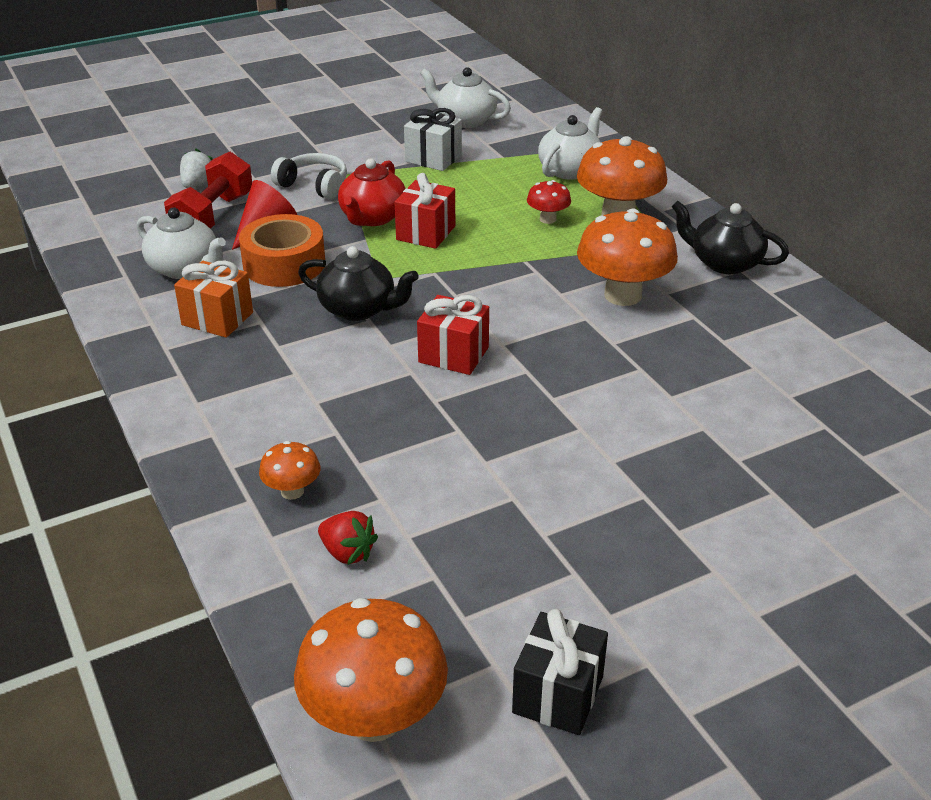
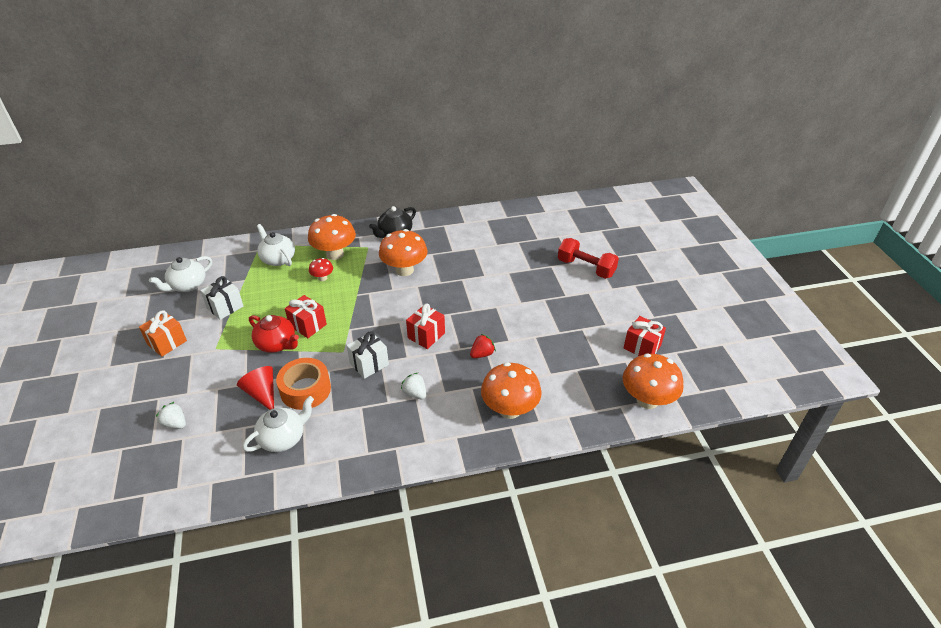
camera: 75 degrees left, 5 degrees up
red dumbbell [164,152,252,229] -> red dumbbell moved to [558,238,619,279]
orange gift [174,261,253,338] -> orange gift moved to [139,311,187,357]
orange mushroom [259,441,320,500] -> orange mushroom [481,362,542,419], size x2.01
white headphones [271,153,347,199] -> none
black teapot [298,246,419,321] -> white gift [347,332,389,379]
red strawberry [318,511,378,565] -> red strawberry moved to [470,334,496,358]
black gift [512,609,608,735] -> red gift [624,316,666,356]
none -> white strawberry [401,373,426,400]

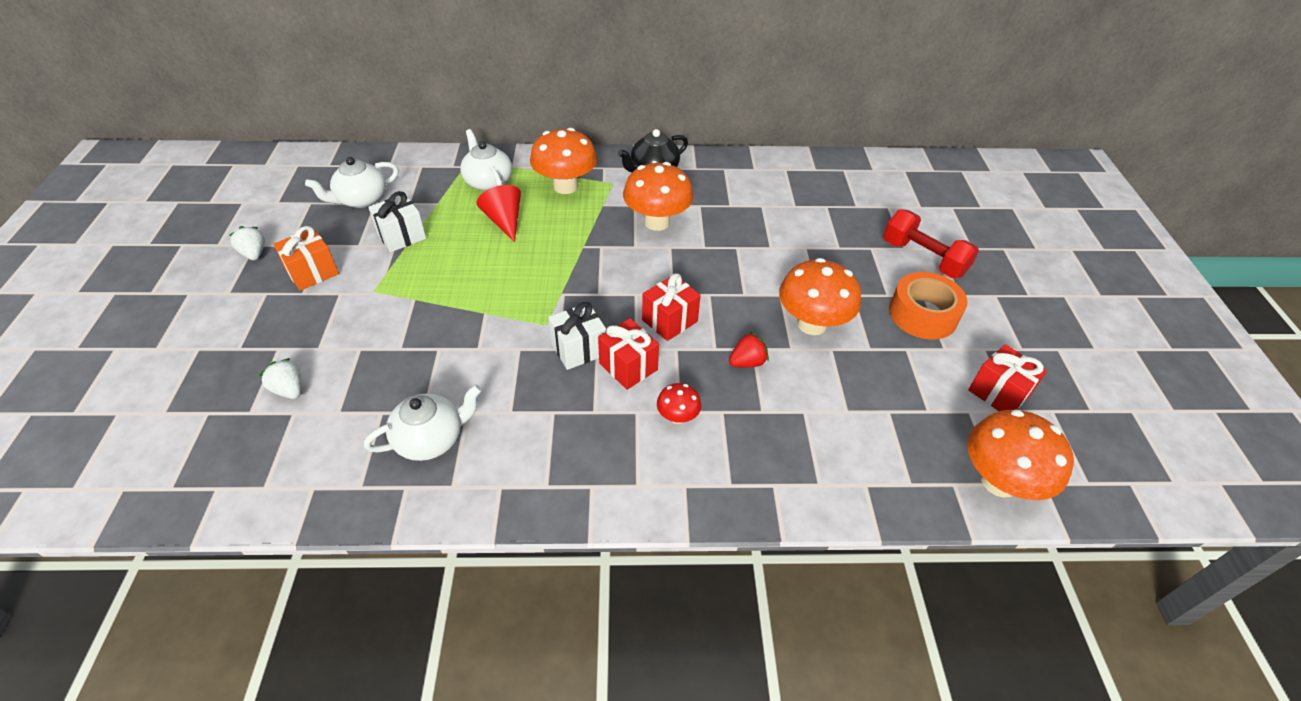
camera: 10 degrees right, 5 degrees up
red cone [237,366,274,410] -> red cone moved to [477,185,521,242]
red teapot [249,315,299,353] -> none
orange tape [276,358,331,410] -> orange tape moved to [889,272,968,340]
red gift [285,295,327,338] -> red gift moved to [598,318,659,390]
red mushroom [309,258,333,281] -> red mushroom moved to [657,383,701,424]
white strawberry [401,373,426,400] -> white strawberry moved to [229,226,265,260]
orange mushroom [481,362,542,419] -> orange mushroom moved to [779,258,861,335]

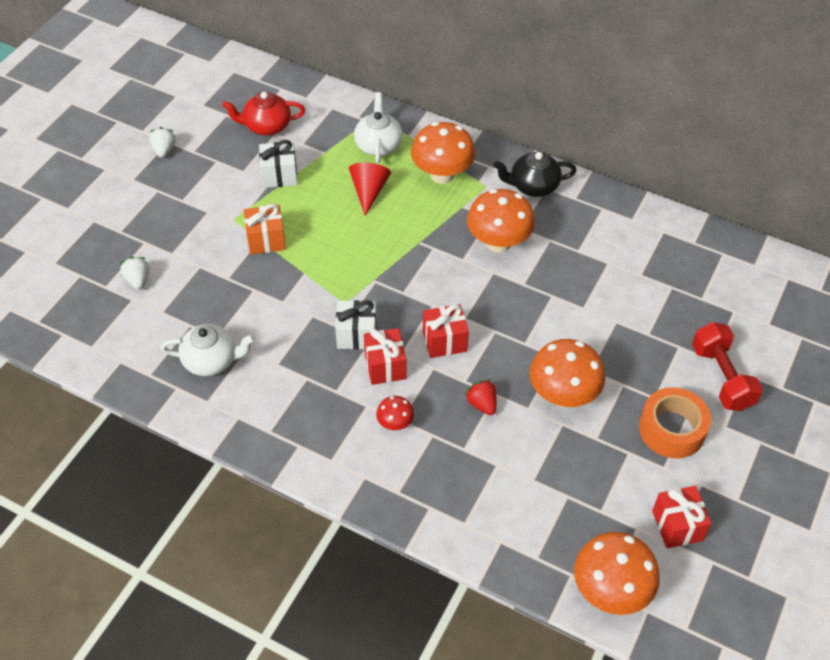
camera: 30 degrees right, 5 degrees up
orange gift [273,226,339,291] -> orange gift moved to [244,204,286,254]
white teapot [305,157,398,208] -> red teapot [222,92,305,135]
red strawberry [729,332,769,368] -> red strawberry turned 120 degrees counterclockwise [465,379,497,415]

